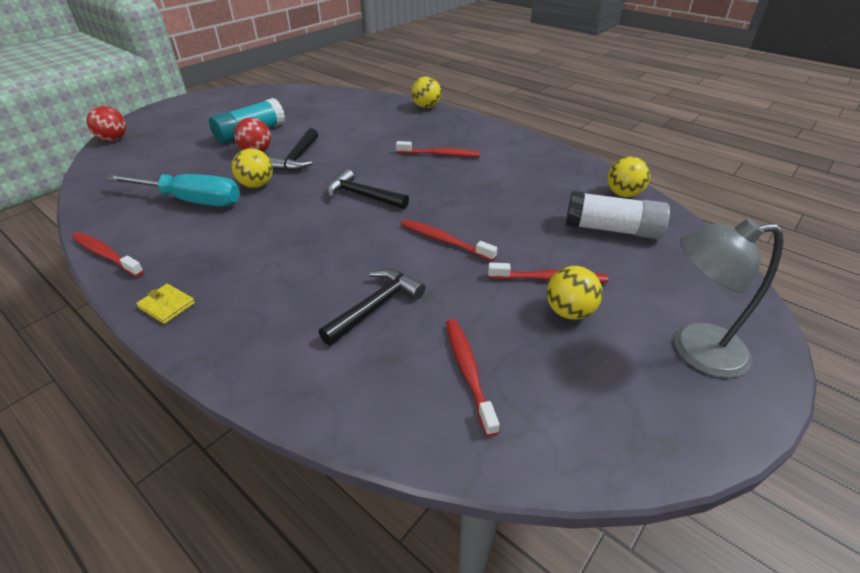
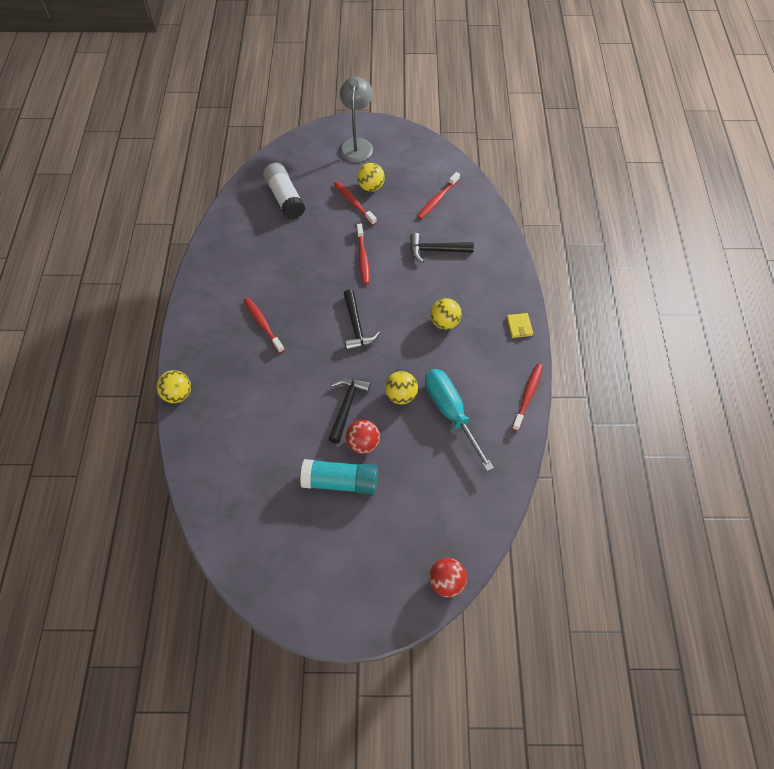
camera: 130 degrees left, 20 degrees up
red toothbrush [72,232,144,277] -> red toothbrush turned 150 degrees counterclockwise [512,364,543,431]
black hammer [269,128,318,171] -> black hammer turned 45 degrees counterclockwise [328,378,371,443]
yellow ball [607,157,650,197] -> yellow ball moved to [430,298,462,330]
grey lamp [674,219,784,378] -> grey lamp turned 135 degrees counterclockwise [340,76,373,162]

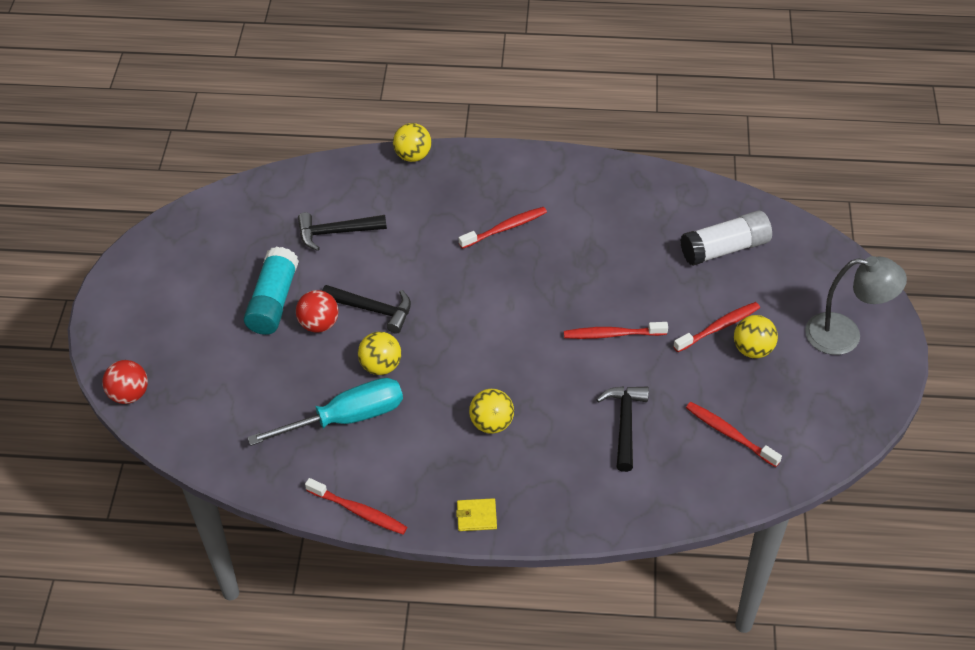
camera: 95 degrees right, 10 degrees down
black hammer [343,289,380,351] -> black hammer moved to [298,212,387,251]

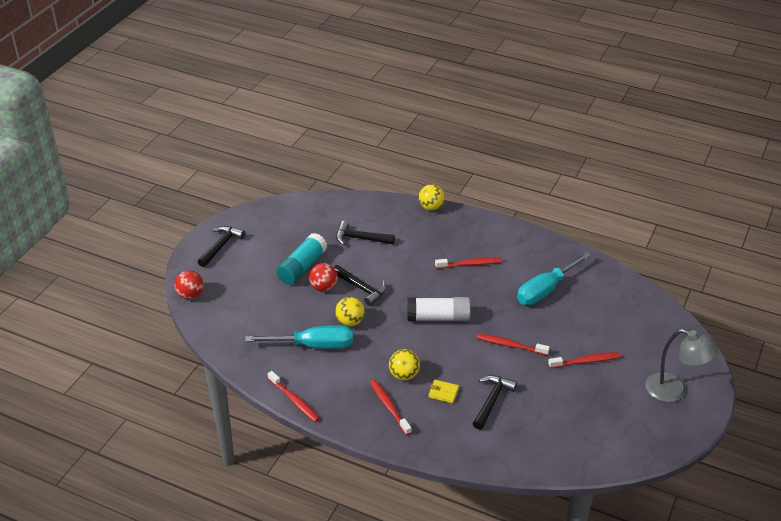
camera: 20 degrees right, 10 degrees down
yellow wallet [456,498,497,531] -> yellow wallet moved to [428,380,459,403]
white glue stick [680,211,772,266] -> white glue stick moved to [407,297,471,321]
red toothbrush [686,402,782,467] -> red toothbrush moved to [370,380,412,435]
yellow ball [734,315,778,358] -> none
none -> black hammer [198,226,245,267]
none -> turquoise screwdriver [517,252,591,305]

